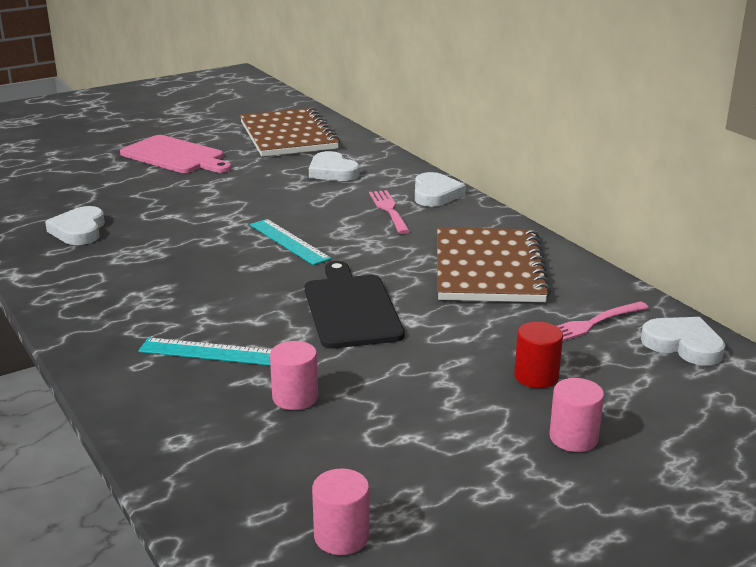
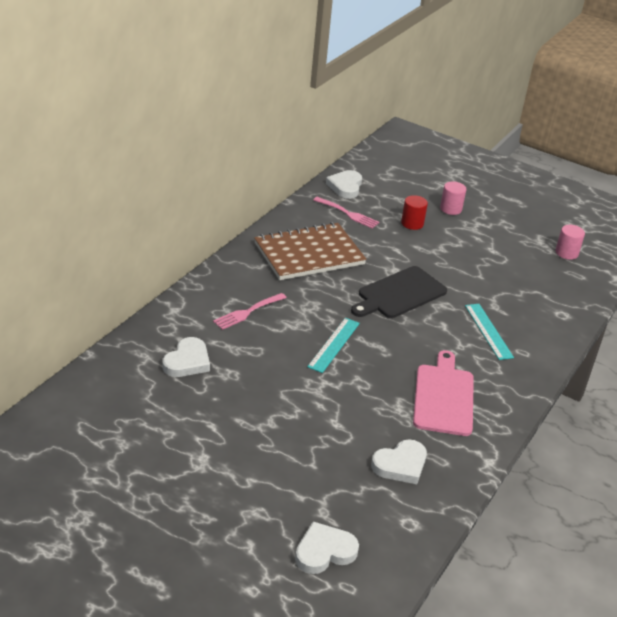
camera: 120 degrees left, 10 degrees up
pink cutting board [120,135,232,173] -> pink cutting board moved to [413,350,474,436]
brown notebook [240,107,340,157] -> none
pink cylinder [270,341,318,410] -> none
white heart [415,172,466,207] -> white heart moved to [295,522,359,574]

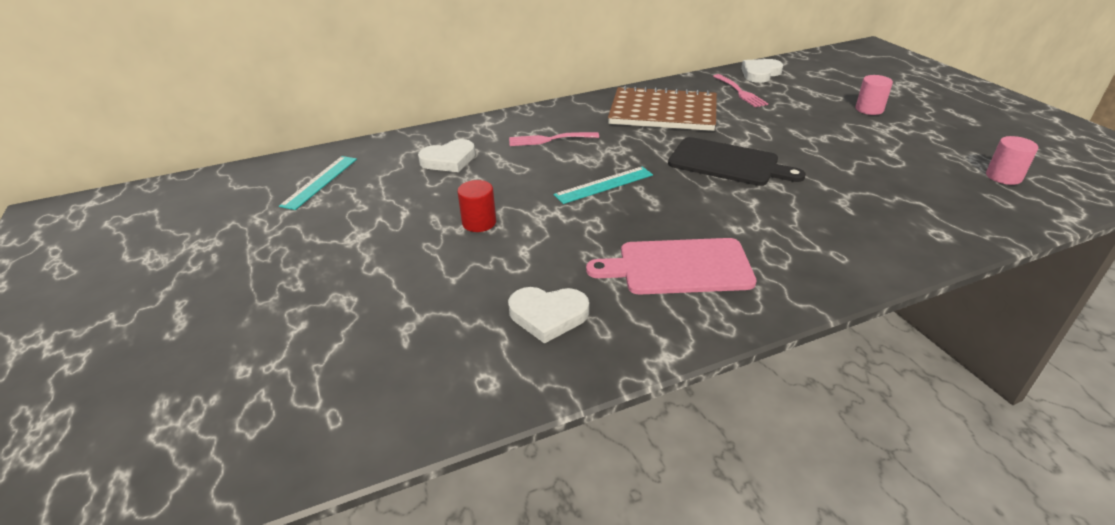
camera: 40 degrees right, 0 degrees up
white heart [295,522,359,574] -> none
black cutting board [351,266,447,318] -> black cutting board turned 150 degrees counterclockwise [668,137,806,186]
red cylinder [401,195,428,230] -> red cylinder moved to [457,180,496,232]
pink cutting board [413,350,474,436] -> pink cutting board turned 135 degrees counterclockwise [586,238,756,295]
turquoise ruler [465,304,514,360] -> turquoise ruler moved to [279,156,357,210]

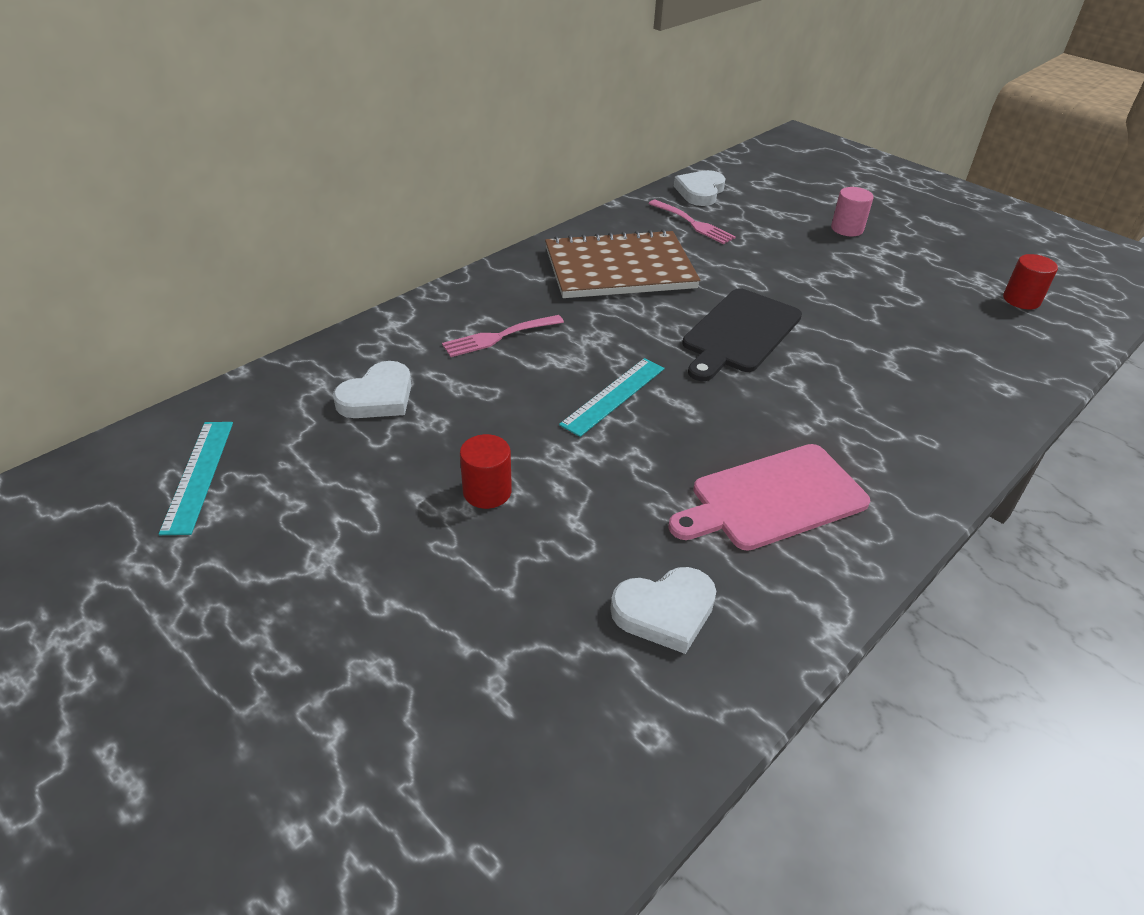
camera: 25 degrees left, 5 degrees up
black cutting board [668,137,806,186] -> black cutting board turned 120 degrees clockwise [682,288,802,381]
pink cylinder [986,136,1038,185] -> red cylinder [1003,254,1058,309]

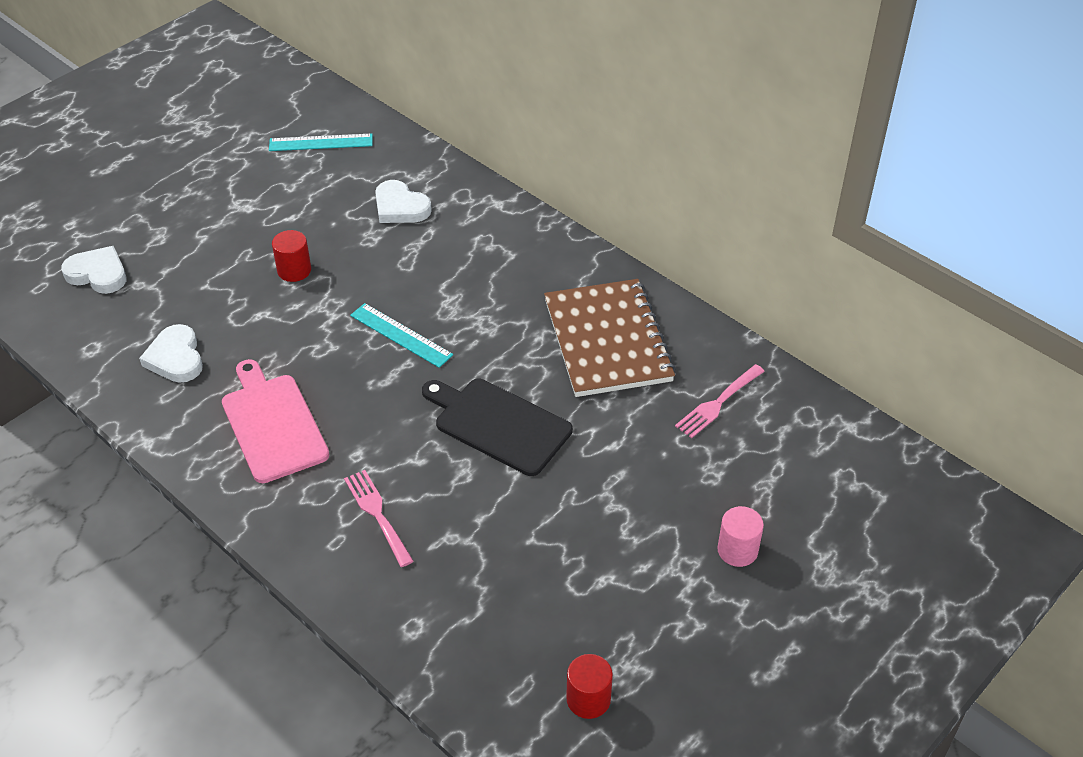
camera: 90 degrees right, 5 degrees up
pink fork [442,315,564,357] -> pink fork moved to [344,470,414,567]
white heart [674,170,726,206] -> white heart moved to [61,246,126,294]

